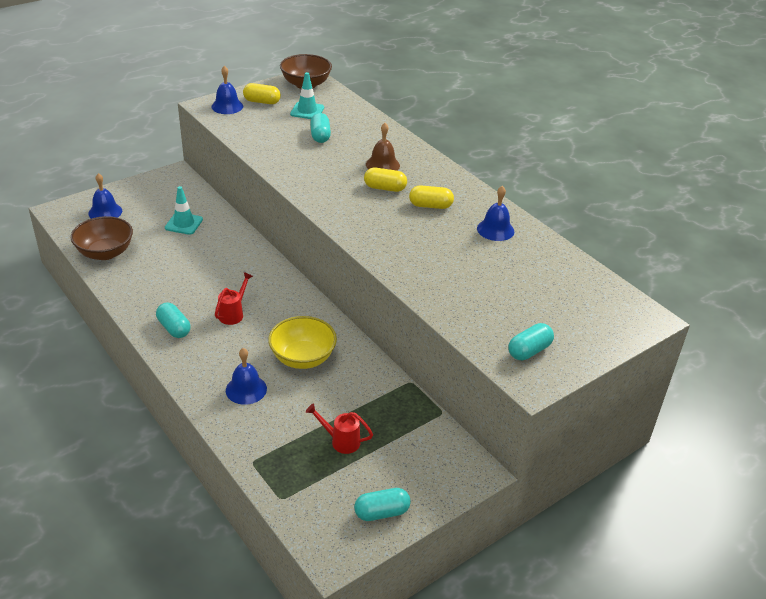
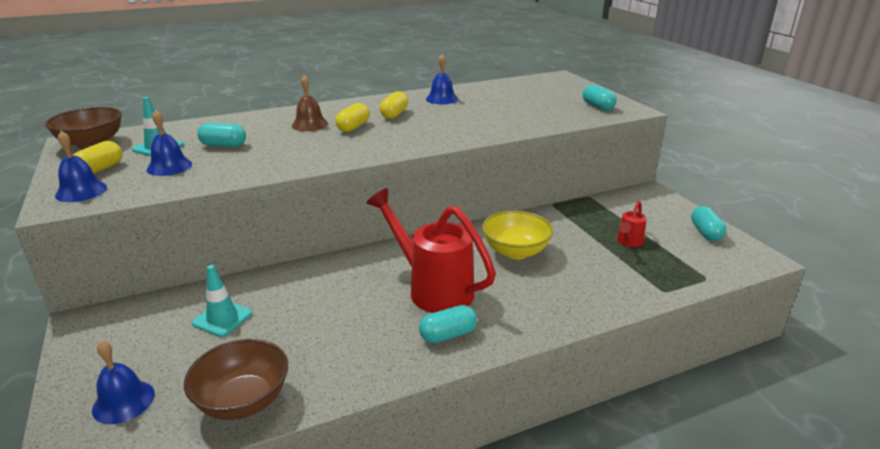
camera: 75 degrees left, 10 degrees down
red watering can [215,272,253,325] -> red watering can [366,188,496,313], size x2.15
blue bell [226,348,267,405] -> blue bell moved to [147,110,192,176]

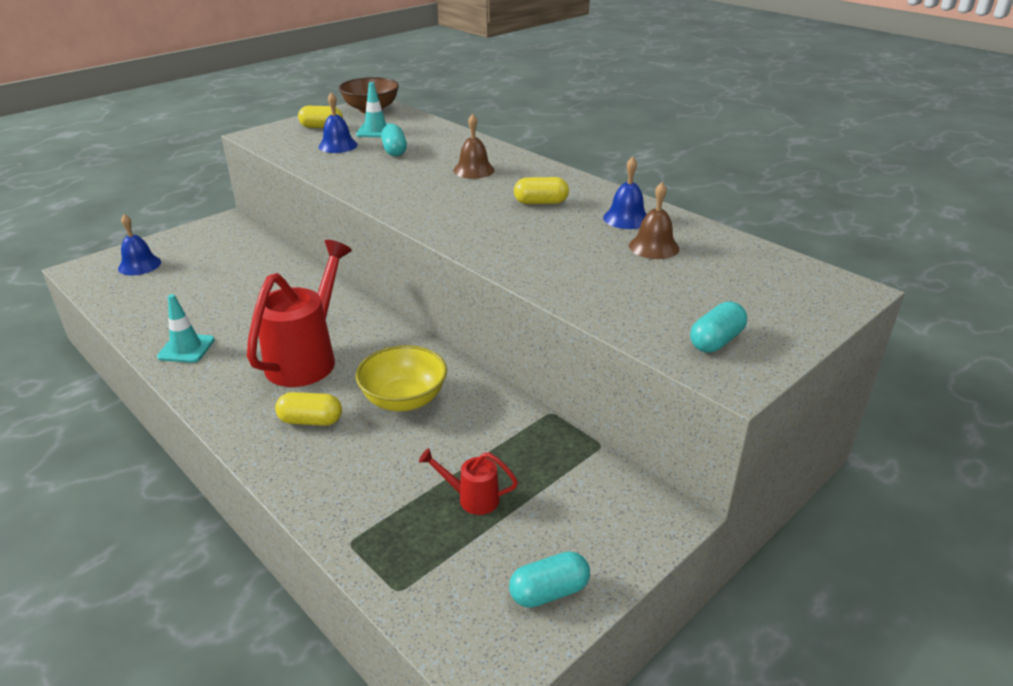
camera: 70 degrees right, 5 degrees up
blue bell [55,131,107,202] -> none
brown bowl [184,339,288,420] -> none
turquoise traffic cone [192,265,252,337] -> turquoise traffic cone moved to [157,294,215,363]
yellow capsule [335,103,369,132] -> yellow capsule moved to [275,392,342,426]
turquoise capsule [419,305,477,343] -> none
none -> brown bell [629,182,679,259]

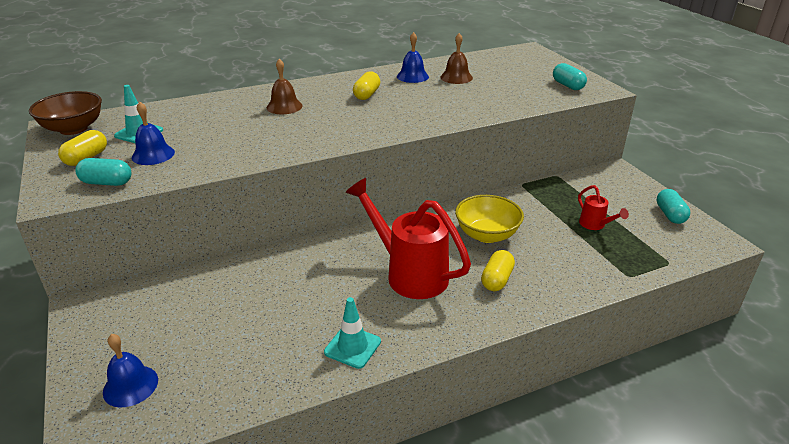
camera: 70 degrees left, 0 degrees up
turquoise capsule [381,124,407,156] -> turquoise capsule moved to [75,158,131,186]
red watering can [419,448,518,515] -> red watering can turned 60 degrees counterclockwise [578,185,629,230]

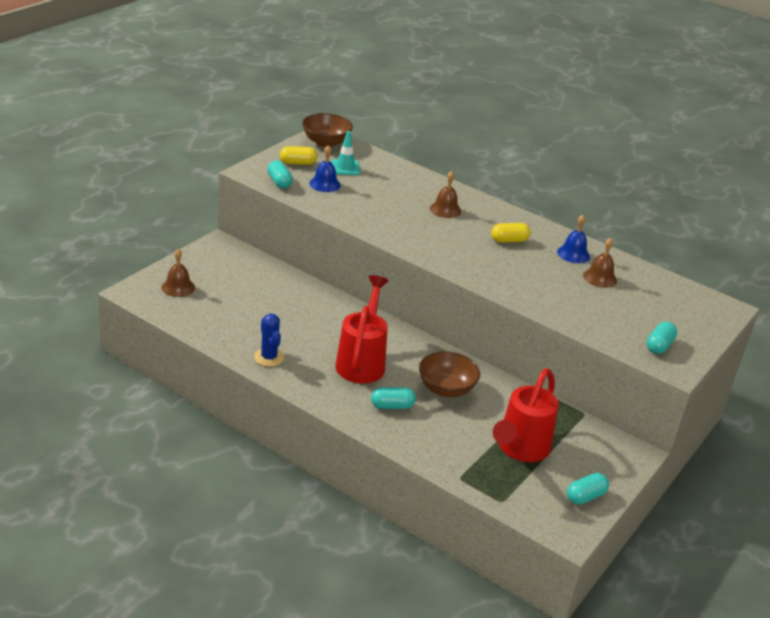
camera: 55 degrees right, 0 degrees up
blue bell [103,334,158,407] -> brown bell [162,249,195,297]
turquoise traffic cone [324,297,381,369] -> blue cactus [254,314,284,367]
yellow bowl [455,195,524,243] -> brown bowl [419,351,480,397]
yellow capsule [481,250,515,291] -> turquoise capsule [371,387,416,409]
red watering can [578,185,629,230] -> red watering can [493,368,559,462], size x2.15

